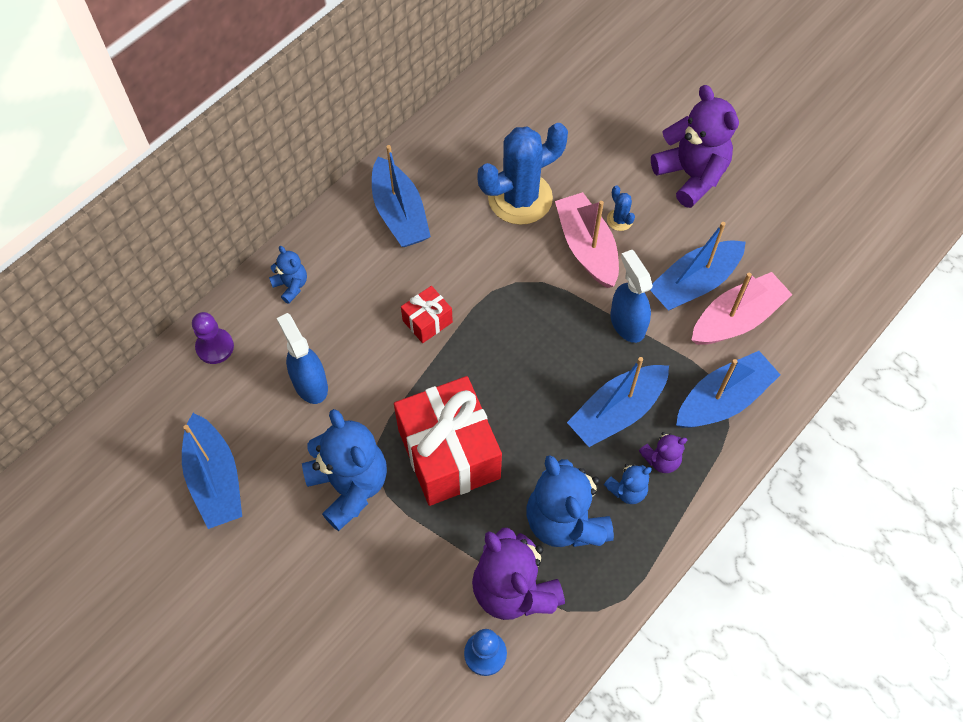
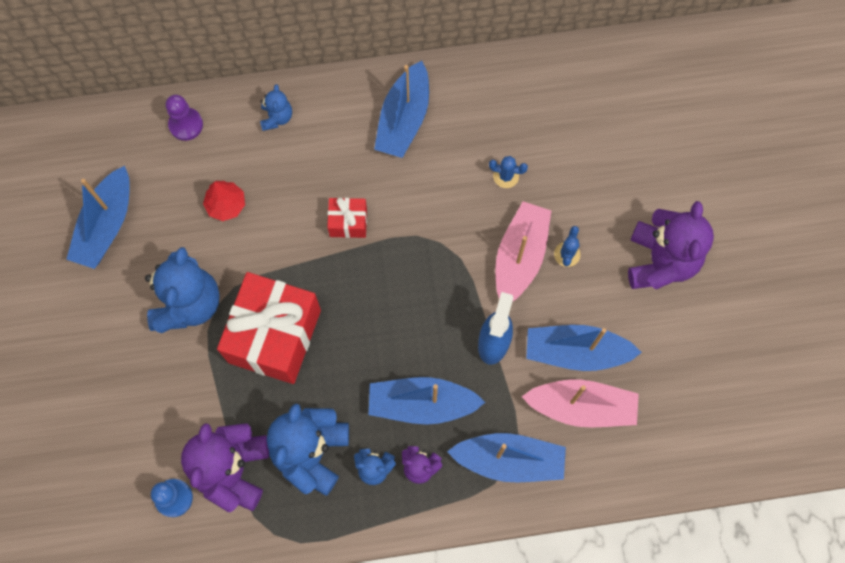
camera: 40 degrees right, 10 degrees up
blue spray bottle [277,313,328,404] -> red tree [203,181,245,221]
blue cactus [477,123,568,225] -> blue cactus [489,156,528,188], size x0.41

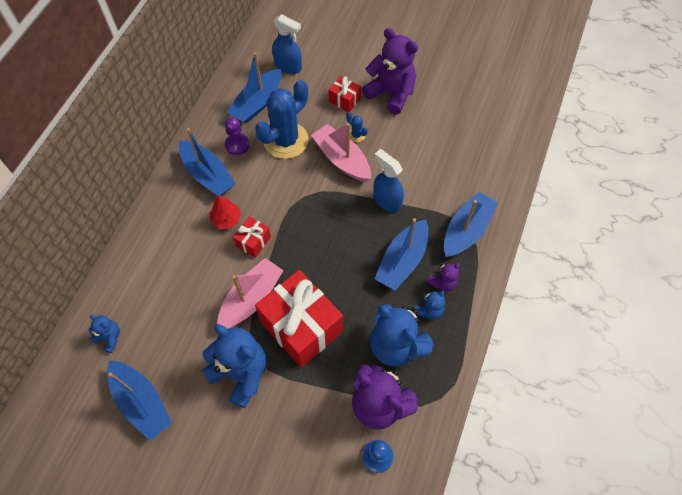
camera: 60 degrees left, 10 degrees down
purple pawn [166,95,203,141] -> purple pawn moved to [225,117,250,155]
red tree [203,181,245,221] -> red tree moved to [210,195,241,229]
blue teddy bear [260,84,292,131] -> blue teddy bear moved to [88,315,120,353]
blue cactus [489,156,528,188] -> blue cactus [255,80,309,159], size x2.47
pink boat [522,380,639,428] -> pink boat moved to [217,258,284,329]
blue boat [526,325,642,371] -> blue boat moved to [227,52,281,124]
none -> blue spray bottle [272,14,302,74]
none -> red gift [329,76,361,112]

